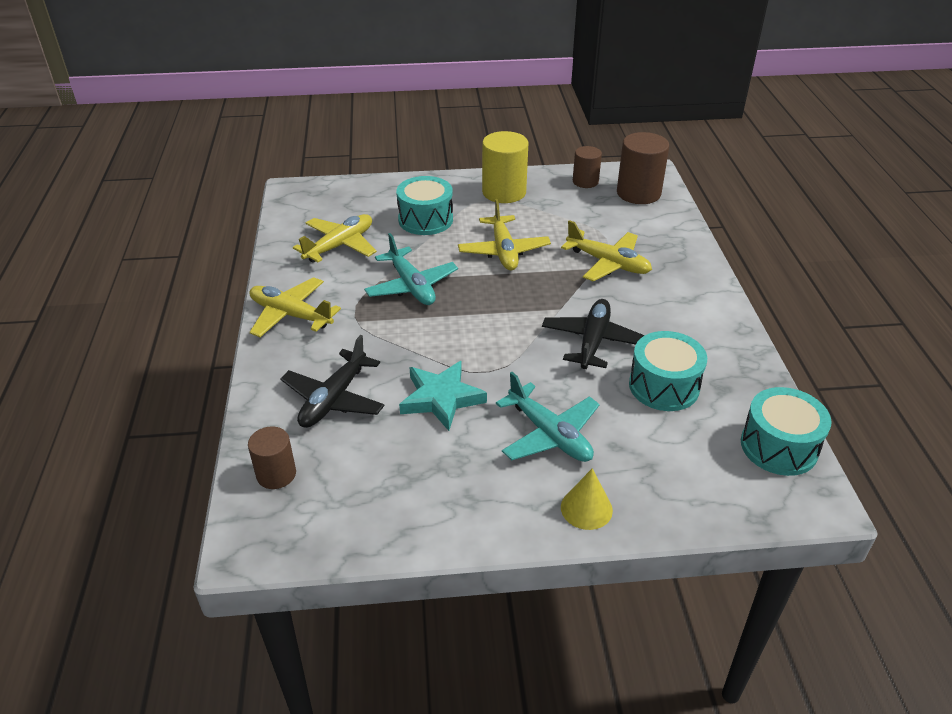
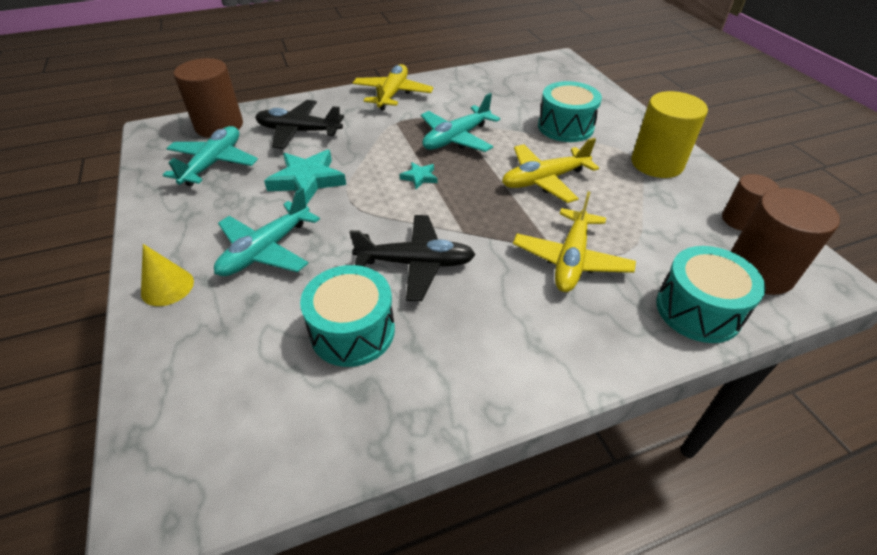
camera: 75 degrees right, 5 degrees up
brown cylinder [248,426,296,489] -> brown cylinder [174,58,243,138], size x1.67
yellow plane [293,214,377,262] -> none
turquoise drum [741,387,832,476] -> turquoise drum moved to [656,246,766,343]
none -> turquoise plane [163,126,258,186]
none -> turquoise star [400,162,437,189]

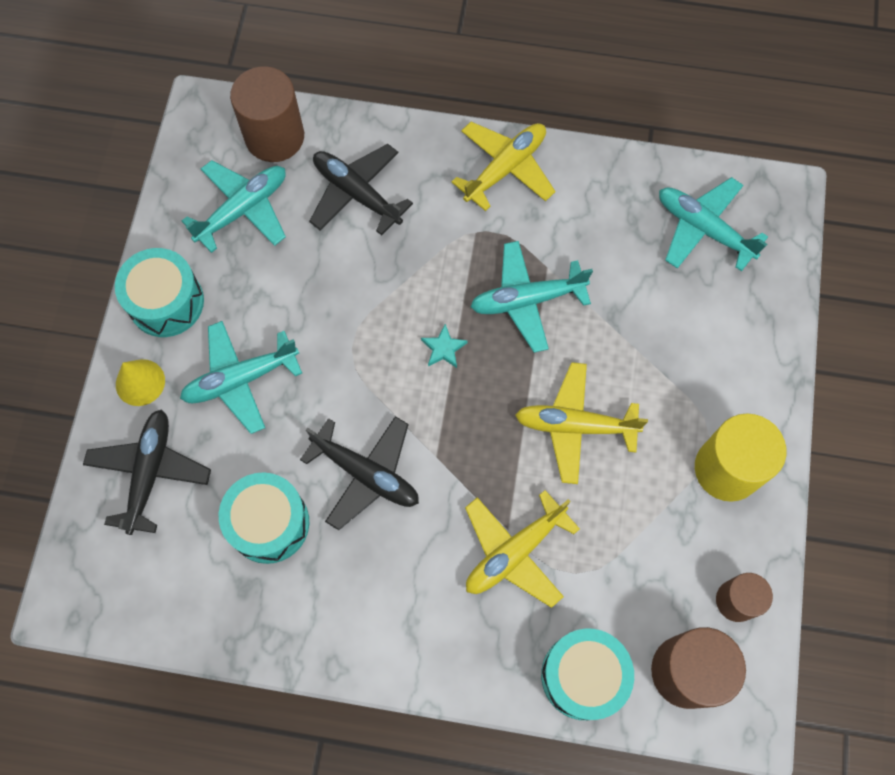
camera: 30 degrees right, 25 degrees up
turquoise star [264,150,346,205] -> none
turquoise drum [538,81,602,142] -> turquoise drum moved to [115,248,204,337]
none -> black plane [83,410,211,535]
none -> turquoise plane [659,177,768,271]

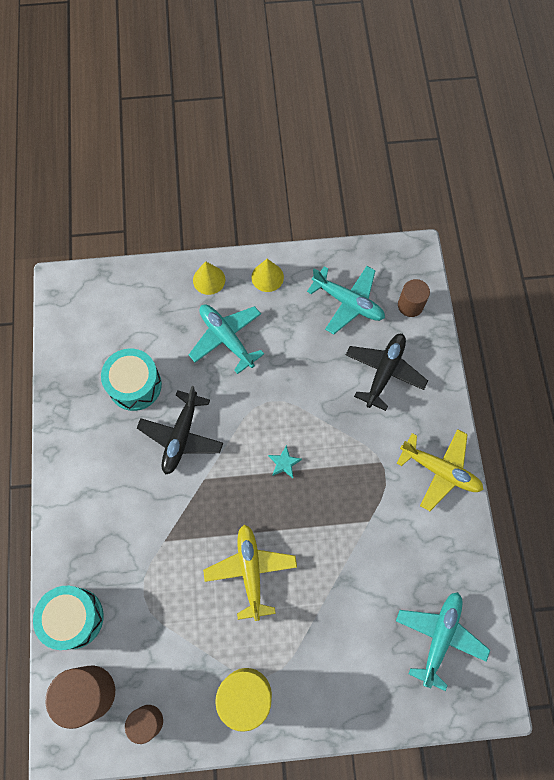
camera: 75 degrees right, 0 degrees up
black plane [83,410,211,535] -> none
turquoise drum [115,248,204,337] -> yellow cone [251,259,284,292]
brown cylinder [230,66,304,162] -> brown cylinder [398,279,430,317], size x0.60
yellow plane [465,490,580,608] -> none
turquoise plane [470,241,593,353] -> none

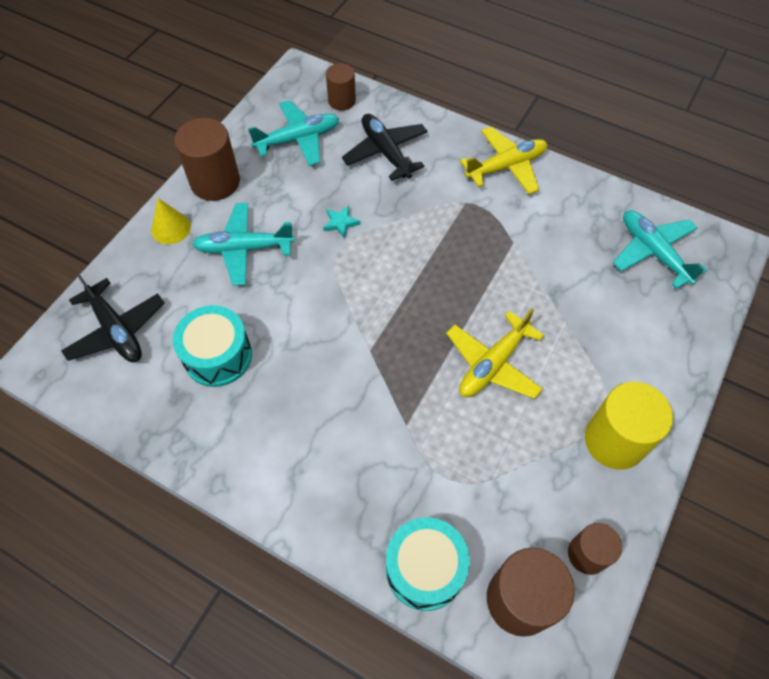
camera: 55 degrees left, 10 degrees down
black plane [137,386,223,475] -> black plane moved to [61,273,164,362]
yellow plane [203,524,297,621] -> yellow plane turned 75 degrees counterclockwise [446,308,544,399]
yellow cone [251,259,284,292] -> brown cylinder [174,118,240,201]
turquoise star [268,445,302,478] -> turquoise star moved to [323,206,360,239]

